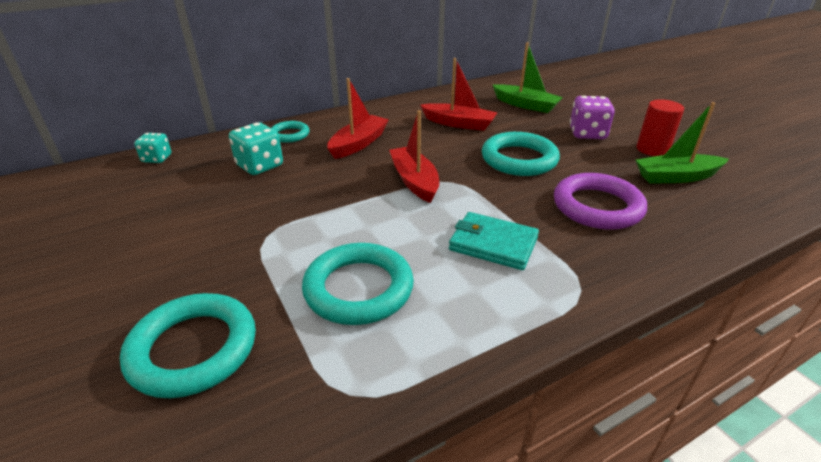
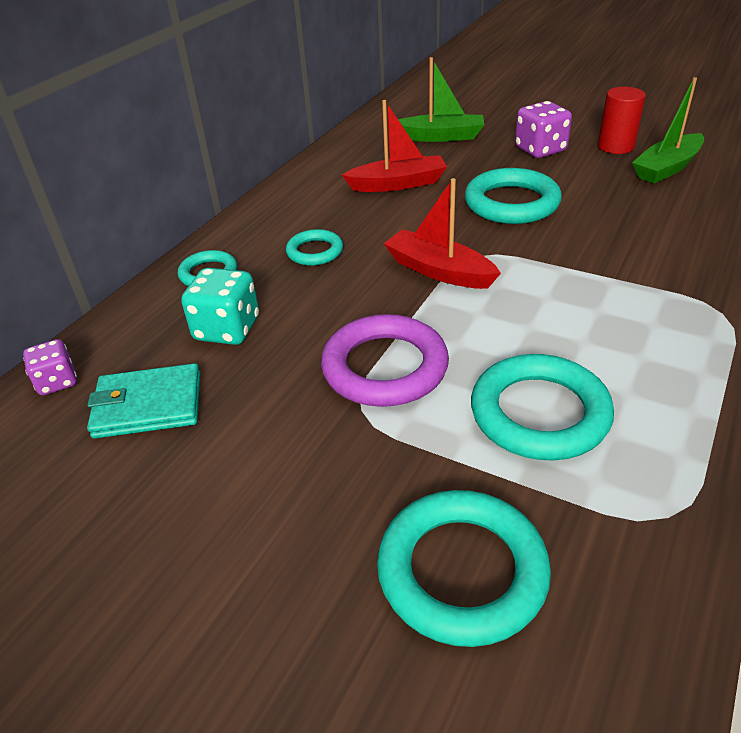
camera: 30 degrees left, 5 degrees up
turquoise dice [134,133,172,163] -> purple dice [23,339,77,395]
red boat [327,78,389,159] -> turquoise ring [286,229,343,266]
turquoise wallet [449,212,539,270] -> turquoise wallet moved to [87,363,200,439]
purple ring [554,173,647,230] -> purple ring moved to [321,314,449,407]

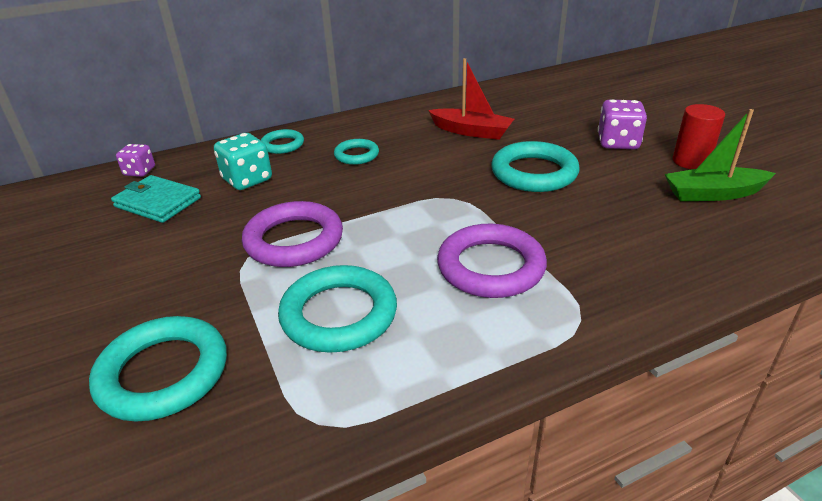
camera: 35 degrees right, 5 degrees down
red boat [384,178,501,289] -> none
green boat [398,57,485,142] -> none
none -> purple ring [437,224,547,298]

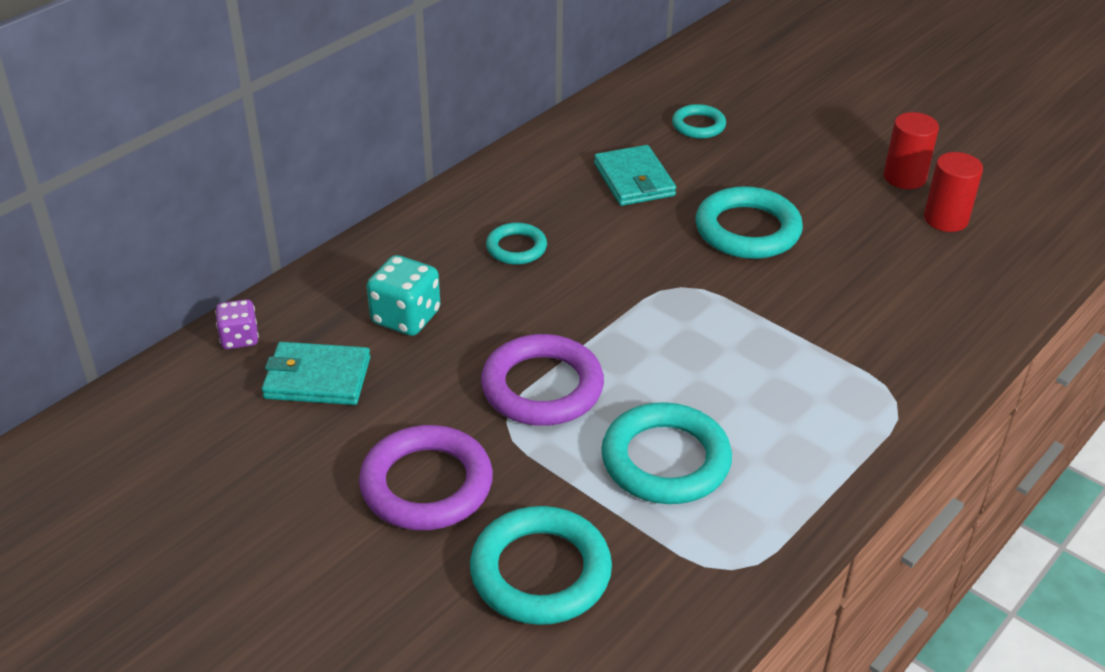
camera: 25 degrees left, 5 degrees up
turquoise ring [261,129,304,154] -> turquoise ring moved to [672,104,726,139]
red boat [428,58,514,140] -> turquoise wallet [594,145,676,206]
purple ring [437,224,547,298] -> purple ring moved to [359,425,493,530]
purple dice [598,99,647,149] -> none
green boat [665,109,776,201] -> red cylinder [924,152,983,232]

